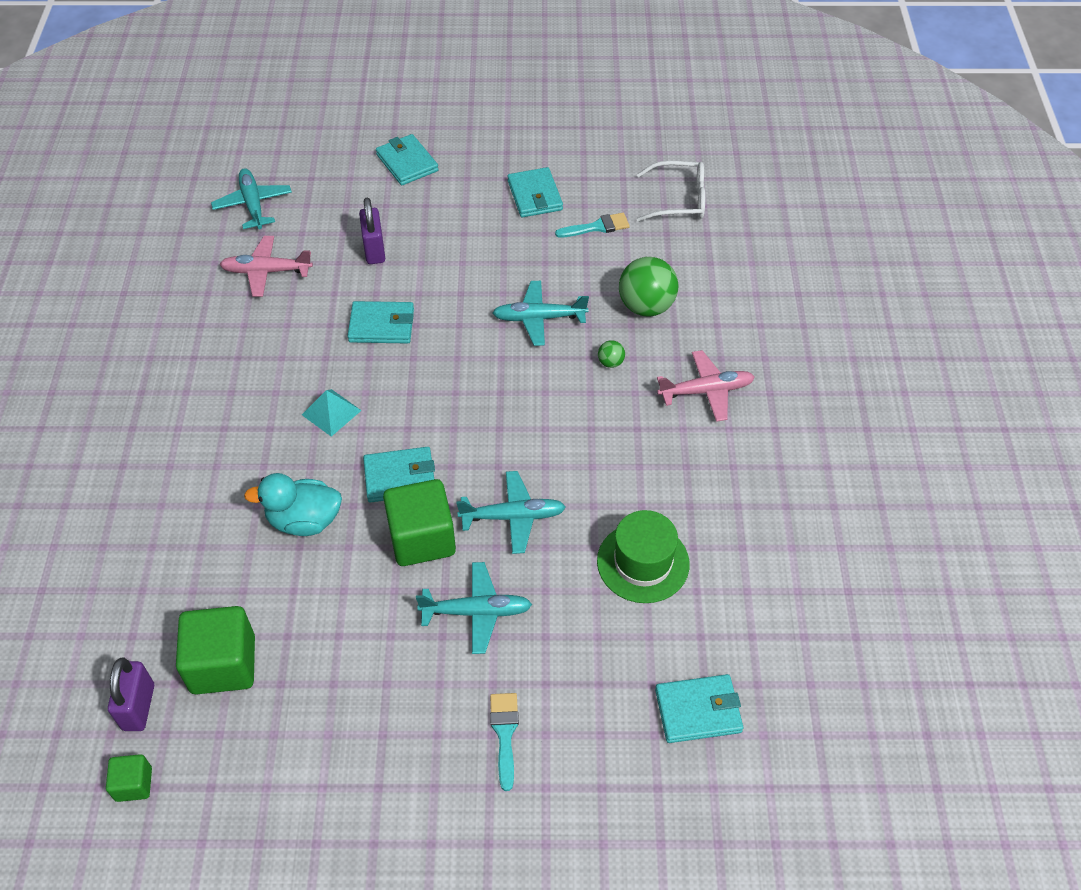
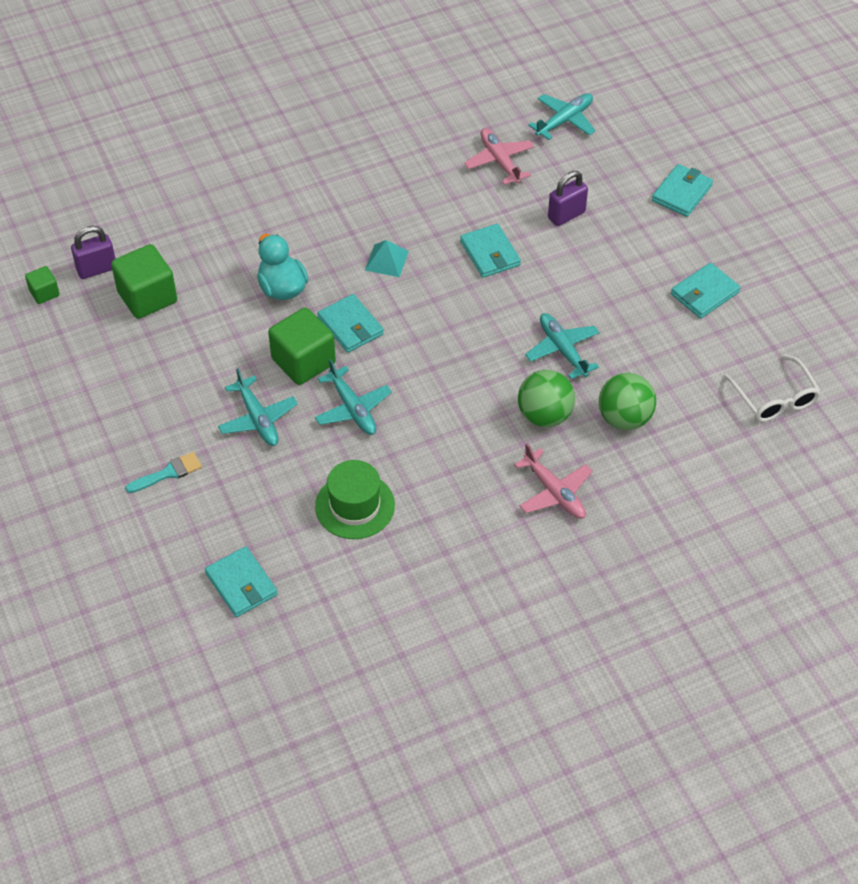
camera: 65 degrees right, 0 degrees up
turquoise brush [555,213,630,238] -> none
green ball [598,340,625,368] -> green ball [518,370,575,427], size x2.23

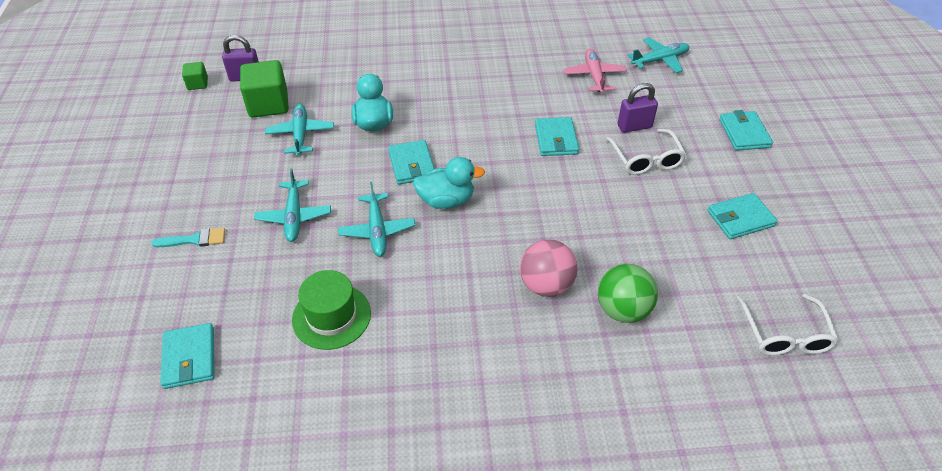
camera: 20 degrees right, 5 degrees down
green cube [268,308,336,385] -> none
turquoise pyramid [365,240,409,277] -> none
pink plane [514,443,593,519] -> none
green ball [518,370,575,427] -> pink ball [520,239,577,297]
turquoise plane [525,313,600,379] -> turquoise plane moved to [265,104,334,156]
turquoise wallet [652,164,713,217] -> turquoise wallet turned 60 degrees counterclockwise [719,110,773,151]
none -> turquoise duck [413,157,485,209]
none -> white glasses [606,129,686,175]

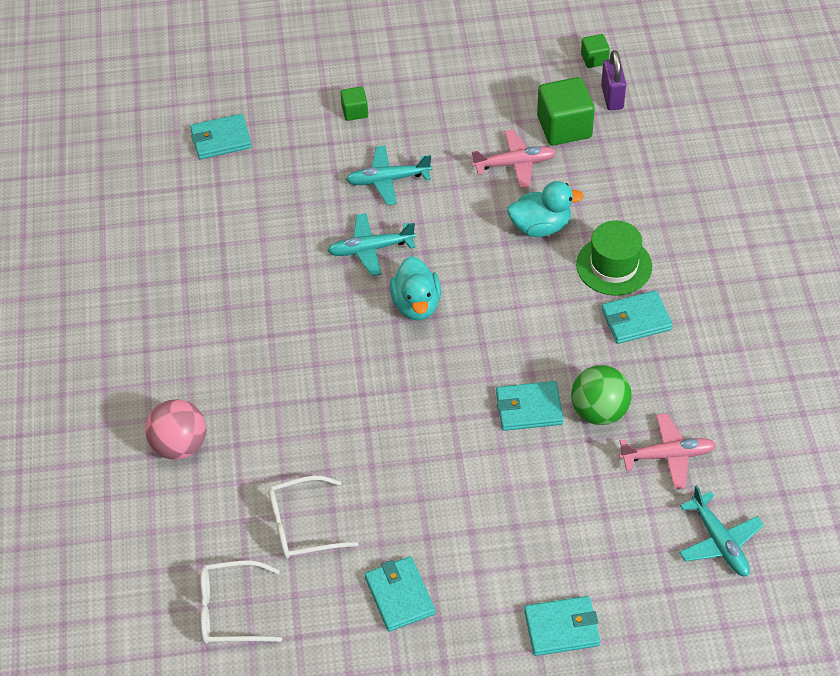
camera: 90 degrees right, 5 degrees up
turquoise brush [151,228,225,247] -> green cube [340,87,368,121]
turquoise plane [265,104,334,156] -> pink plane [472,130,557,188]
green hat [292,270,371,350] -> green hat moved to [576,221,652,296]
turquoise wallet [388,140,435,185] -> turquoise wallet moved to [601,290,673,344]
pink ball [520,239,577,297] -> pink ball moved to [145,399,206,460]
green ball [598,264,658,323] -> green ball moved to [571,365,632,425]
white glasses [606,129,686,175] -> white glasses moved to [268,476,358,559]
purple padlock [618,83,658,133] -> none

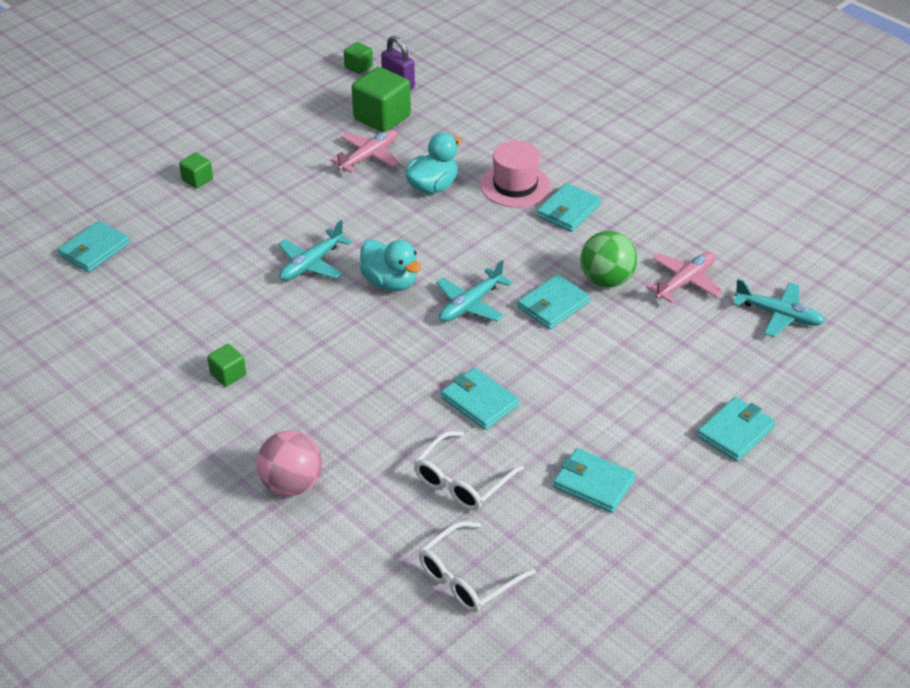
camera: 40 degrees left, 10 degrees down
turquoise plane [346,146,432,205] -> turquoise plane moved to [436,260,512,322]
green hat [576,221,652,296] -> pink hat [480,141,551,207]
none -> green cube [207,344,246,387]
none -> turquoise wallet [441,368,519,430]

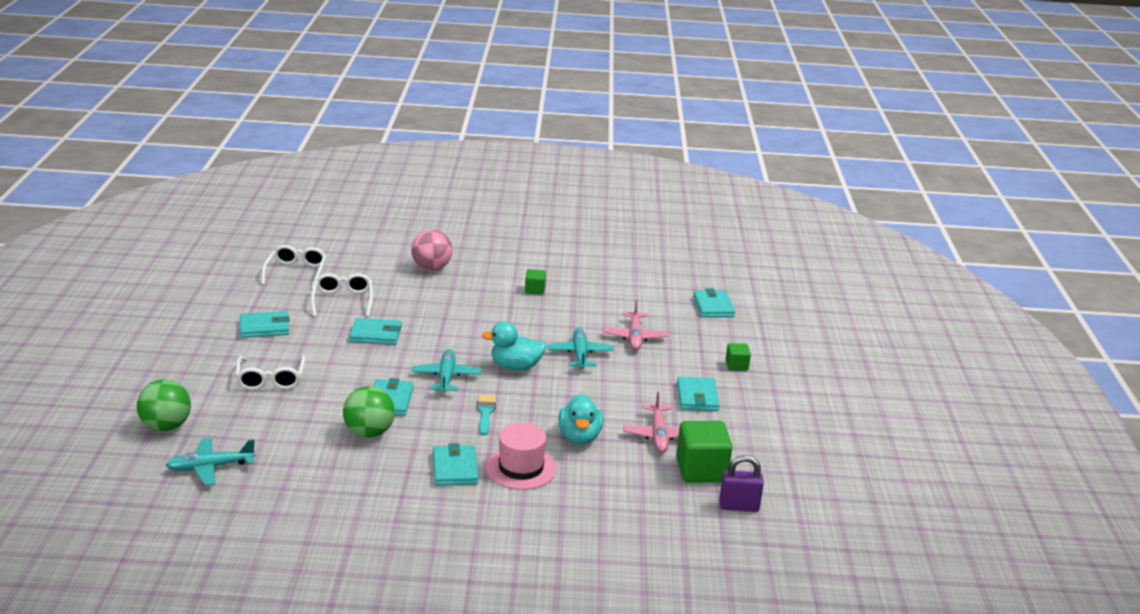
camera: 135 degrees right, 15 degrees down
green cube [344,42,373,74] -> none
pink plane [646,252,723,303] -> pink plane moved to [603,300,668,350]
turquoise wallet [697,397,775,462] -> turquoise wallet moved to [677,377,720,411]
none -> green ball [137,379,191,431]
none -> white glasses [235,355,305,390]
none -> turquoise brush [477,395,496,435]

